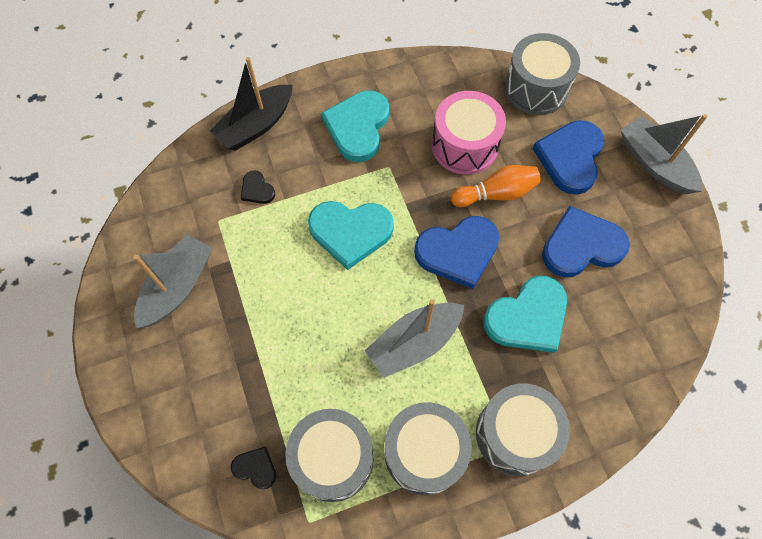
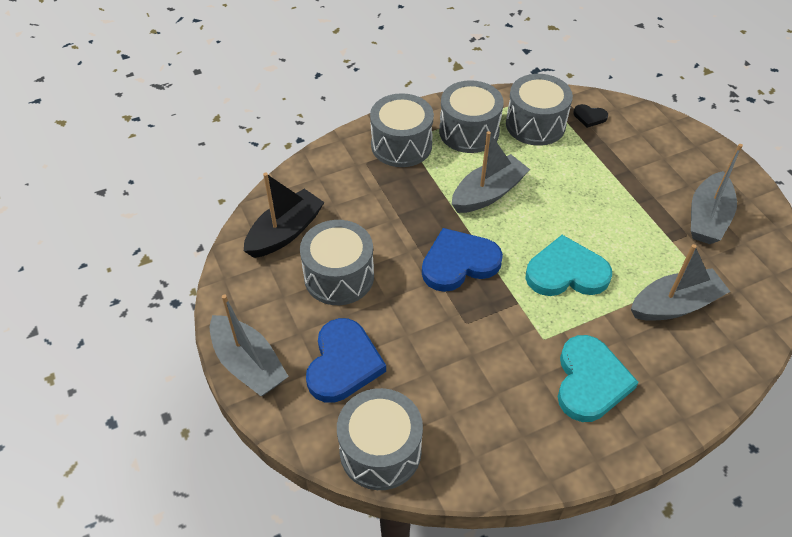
camera: 175 degrees right, 15 degrees down
black boat [210,57,293,150] -> black boat moved to [244,173,324,258]
black heart [241,170,275,204] -> grey boat [631,244,730,321]
pink drum [432,91,506,175] -> none
orange bowling pin [451,165,541,207] -> none
turquoise heart [483,276,567,353] -> none
blue heart [542,206,630,277] -> grey drum [300,220,374,305]

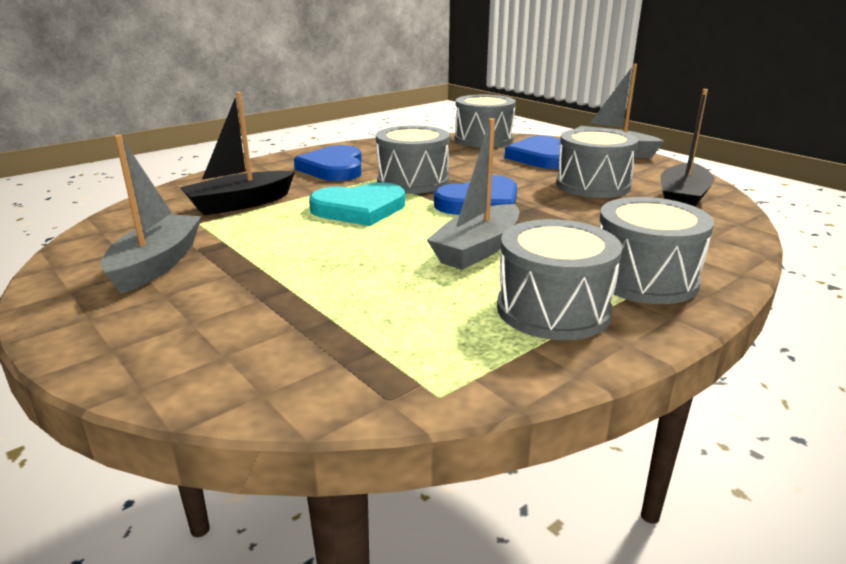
camera: 165 degrees right, 25 degrees down
grey drum [506,74,573,146] -> grey drum moved to [376,125,450,194]
turquoise heart [558,335,639,422] -> blue heart [294,145,362,181]
black heart [573,104,608,128] -> none
grey boat [631,244,730,321] -> black boat [180,92,295,216]

